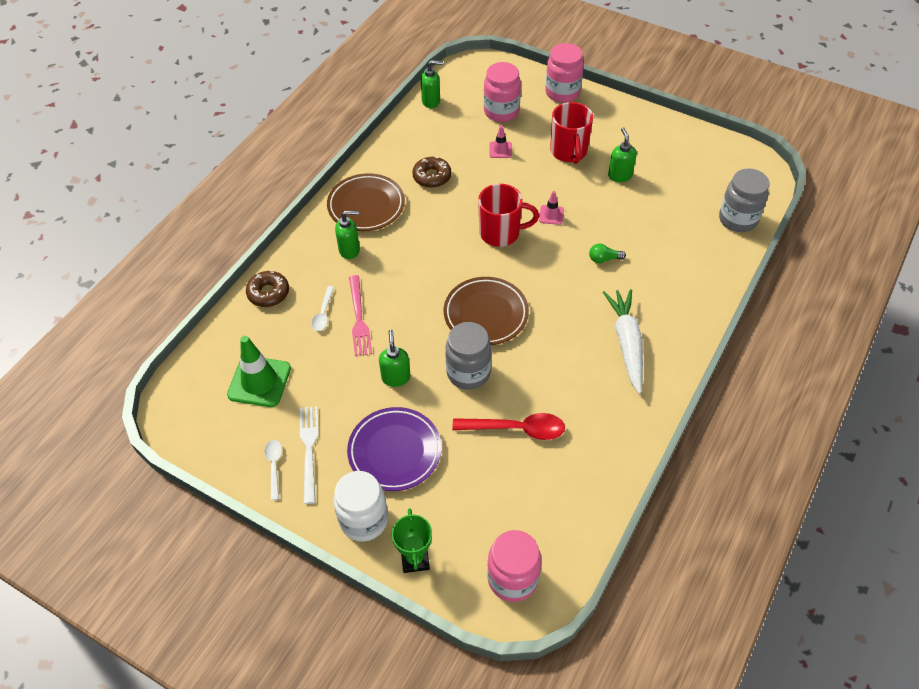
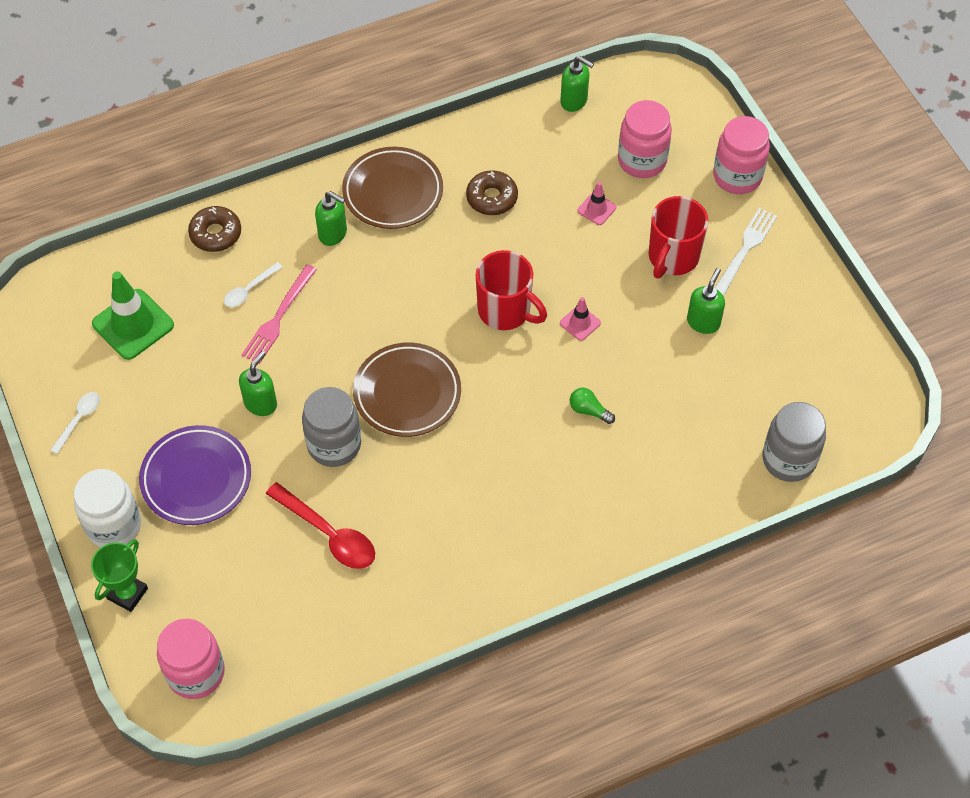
camera: 35 degrees right, 5 degrees up
white fork [300,406,319,504] -> white fork moved to [715,208,777,296]
white carrot [603,289,643,394] -> none

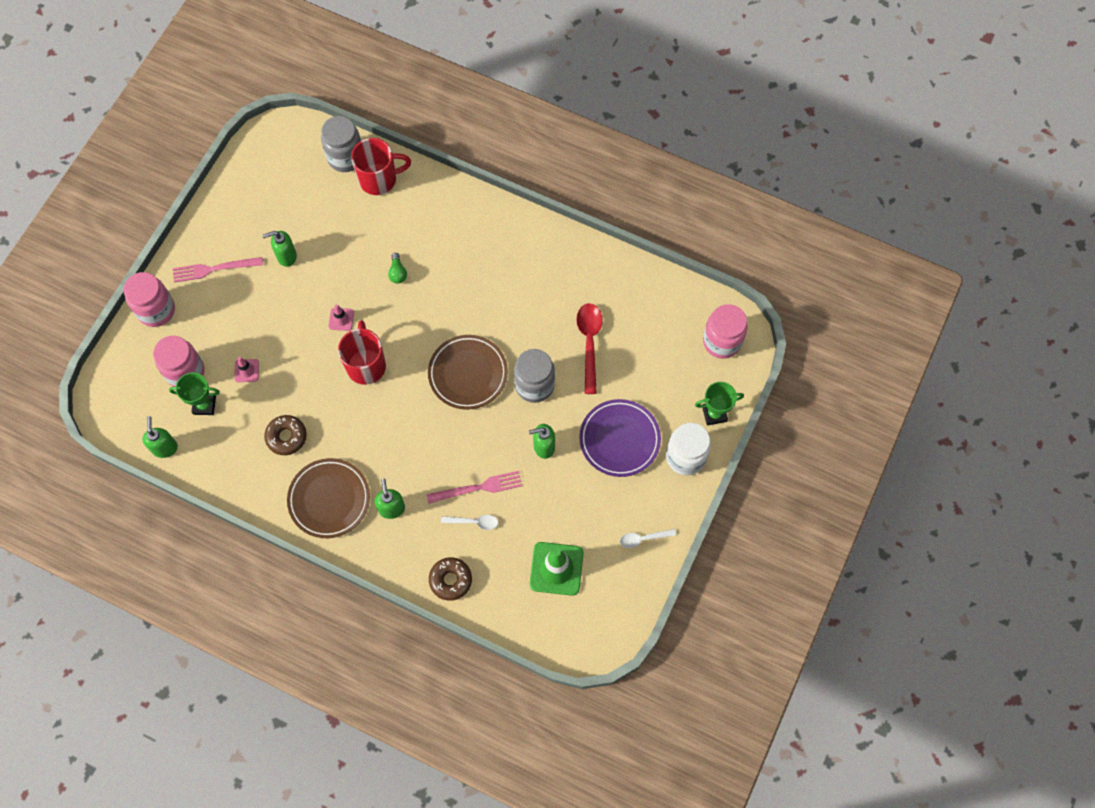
camera: 130 degrees left, 10 degrees up
red mug [649,196,709,278] -> red mug moved to [351,138,411,195]
white fork [715,208,777,296] -> pink fork [173,257,263,283]
none -> green trophy [169,372,220,415]

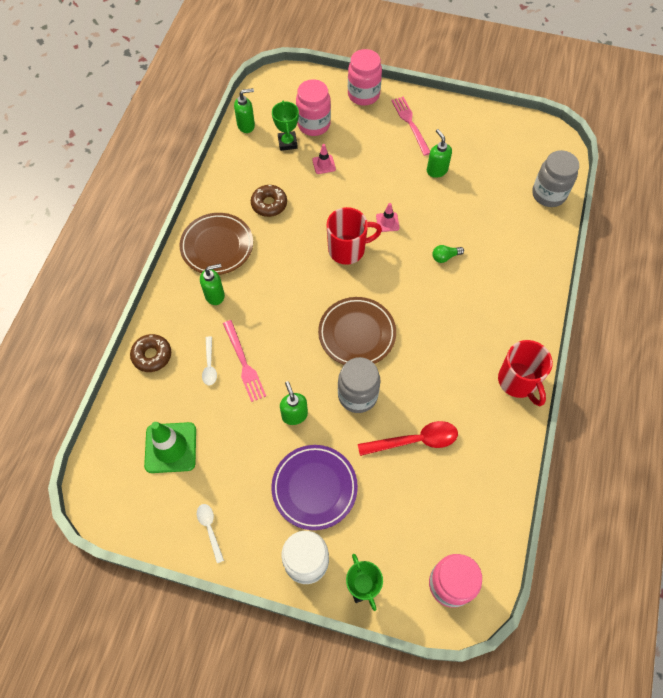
camera: 80 degrees right, 5 degrees down
red mug [351,138,411,195] -> red mug moved to [498,340,553,406]

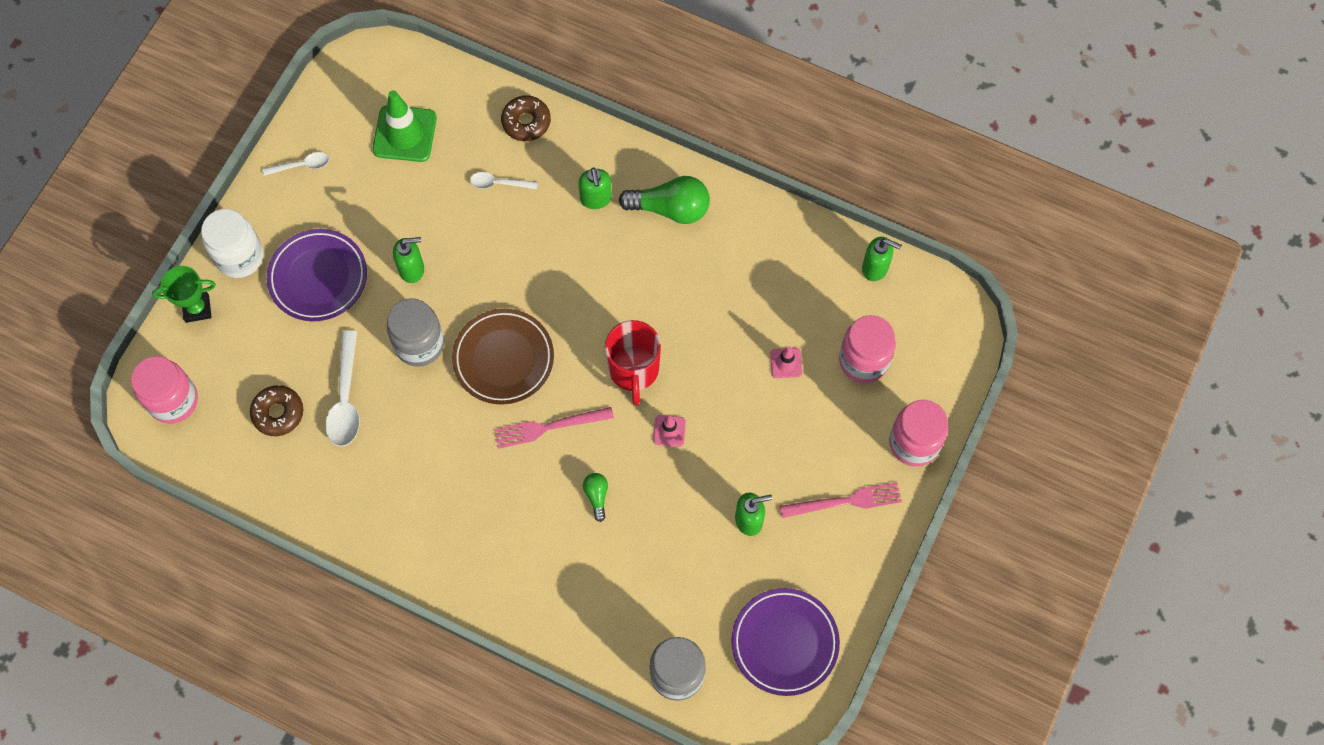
camera: 100 degrees right, 5 degrees up
brown plate [179,213,253,275] -> green light bulb [619,176,710,224]
pink fork [223,320,266,402] -> pink fork moved to [494,407,614,449]
green soap dispenser [234,88,255,133] -> green soap dispenser turned 60 degrees counterclockwise [862,237,902,281]
brown donut [251,185,287,217] -> brown donut moved to [250,385,303,436]
green trophy [272,100,299,151] -> none
red spoon [358,421,458,456] -> white spoon [325,331,360,446]
red mug [498,340,553,406] -> none
none -> purple plate [731,588,840,696]

